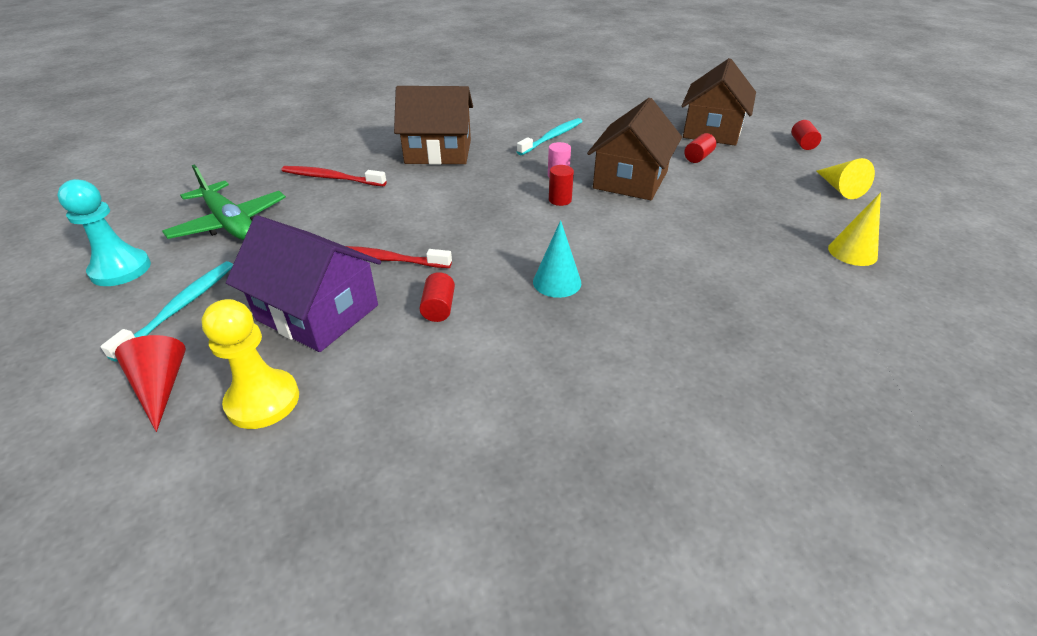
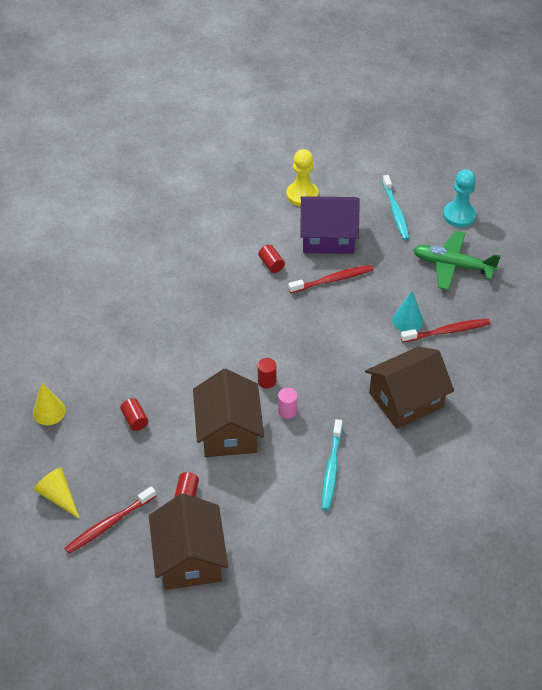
camera: 150 degrees right, 10 degrees up
red cone [115,335,186,432] -> none
turquoise cone [533,220,581,298] -> turquoise cone moved to [392,291,423,331]
red cylinder [791,120,822,150] -> red cylinder moved to [120,398,148,431]
none -> red toothbrush [65,486,156,554]

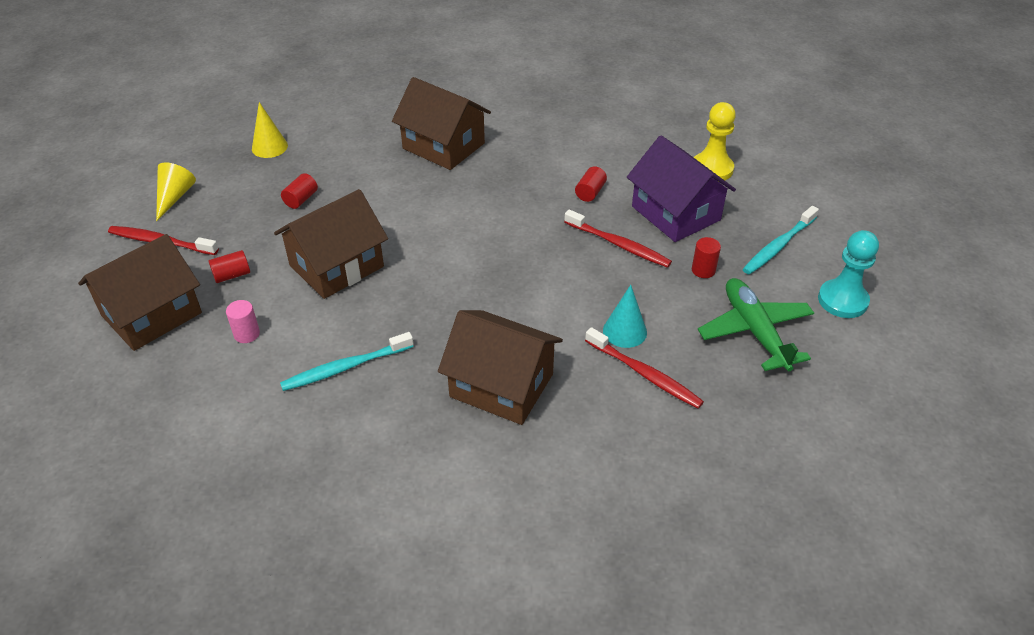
camera: 55 degrees right, 5 degrees down
red cylinder [258,358,277,388] -> red cylinder moved to [692,237,721,278]
pink cylinder [278,388,298,419] -> pink cylinder moved to [226,300,260,343]
none -> brown house [392,77,491,170]

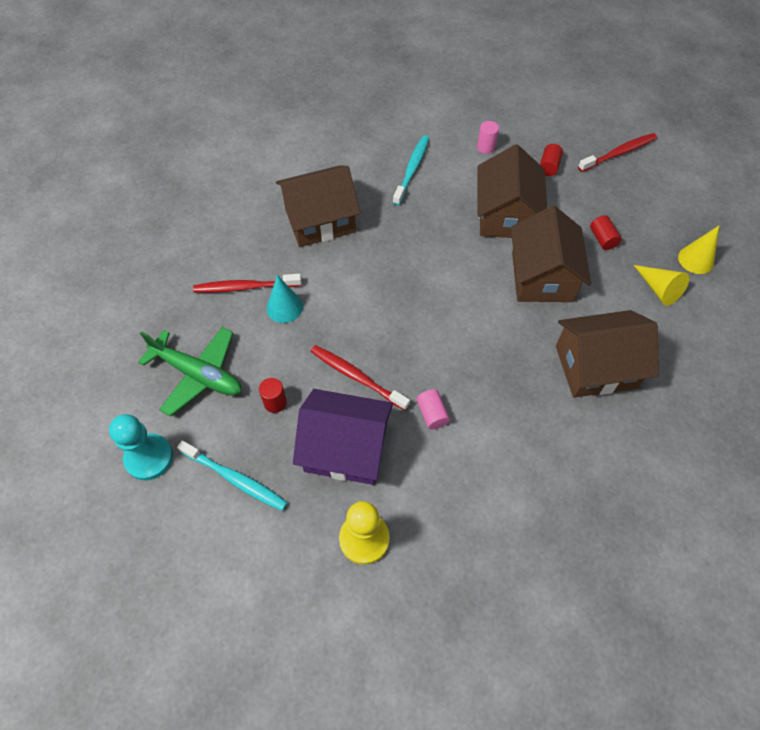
camera: 135 degrees right, 15 degrees up
brown house [78,234,202,351] -> brown house moved to [511,205,591,302]
yellow cone [156,162,196,221] -> yellow cone moved to [634,265,689,306]
red toothbrush [564,209,672,268] -> red toothbrush turned 45 degrees clockwise [311,345,410,411]
red cylinder [575,166,607,202] -> pink cylinder [417,389,450,429]
turquoise toothbrush [743,206,819,275] -> turquoise toothbrush turned 120 degrees clockwise [177,441,288,511]

